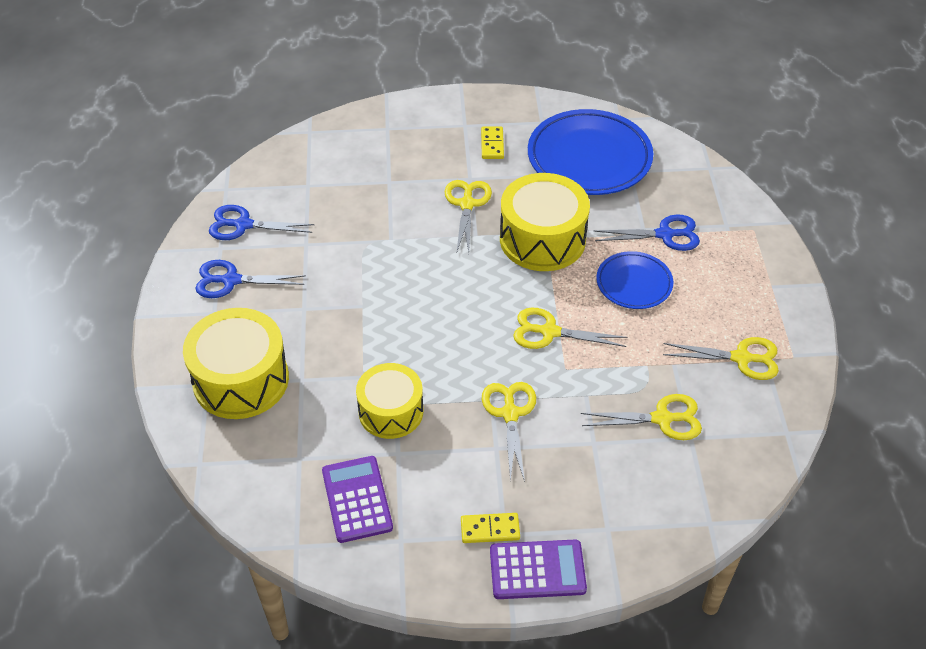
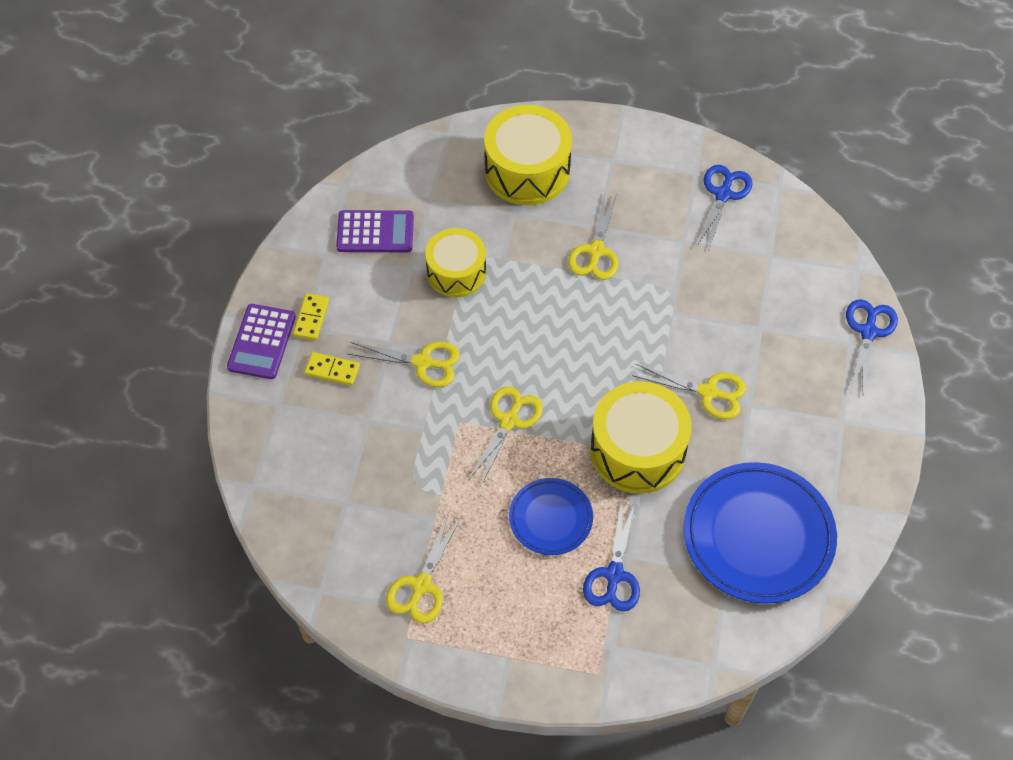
camera: 105 degrees right, 10 degrees up
blue scissors [195,260,306,298] -> blue scissors moved to [846,299,898,395]
yellow domino [481,127,504,159] -> yellow domino moved to [304,352,360,386]
yellow scissors [581,394,702,440] -> yellow scissors moved to [568,193,619,280]

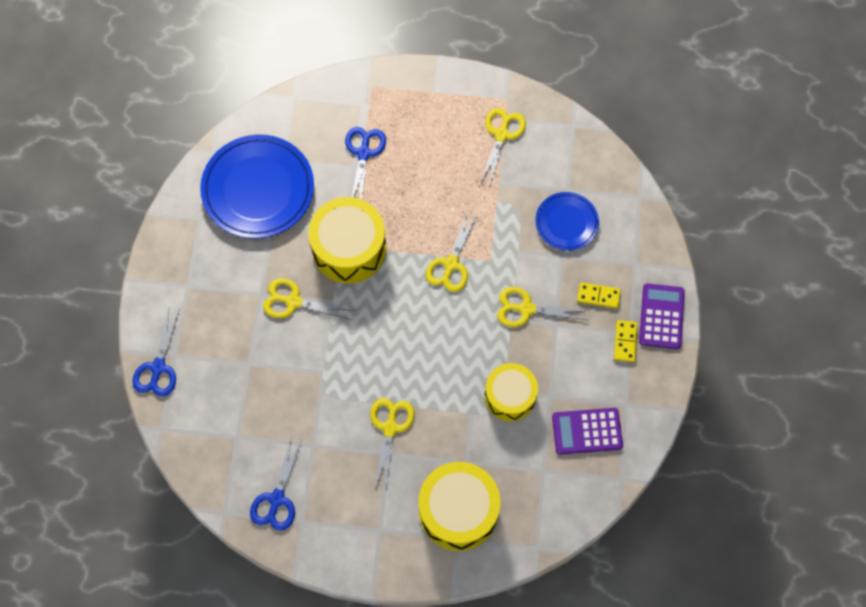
camera: 175 degrees right, 10 degrees up
blue plate [509,478,593,555] -> blue plate moved to [535,192,599,251]

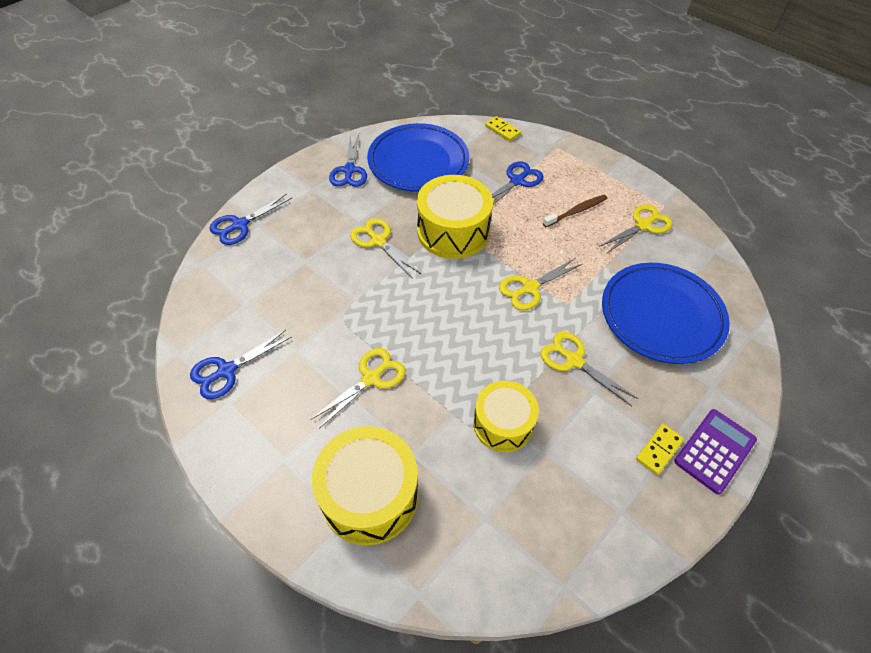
camera: 35 degrees right, 15 degrees down
blue plate [535,192,599,251] -> blue plate [602,263,730,364], size x1.80
purple calculator [552,408,623,455] -> none
yellow domino [577,282,621,309] -> yellow domino moved to [485,116,521,141]
none -> blue scissors [329,135,367,187]
none -> brown toothbrush [543,195,607,227]

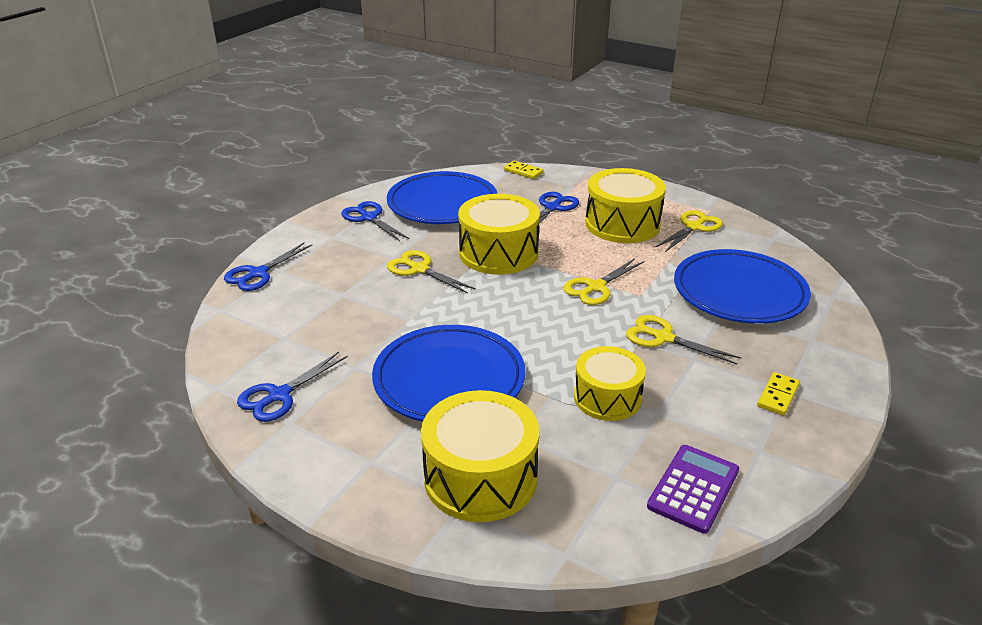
camera: 10 degrees left, 20 degrees down
yellow scissors [311,348,405,429] -> blue plate [372,325,526,422]
blue scissors [329,135,367,187] -> blue scissors turned 150 degrees clockwise [341,201,409,241]
brown toothbrush [543,195,607,227] -> yellow drum [585,168,666,243]
purple calculator [674,409,757,494] -> purple calculator moved to [647,445,739,534]

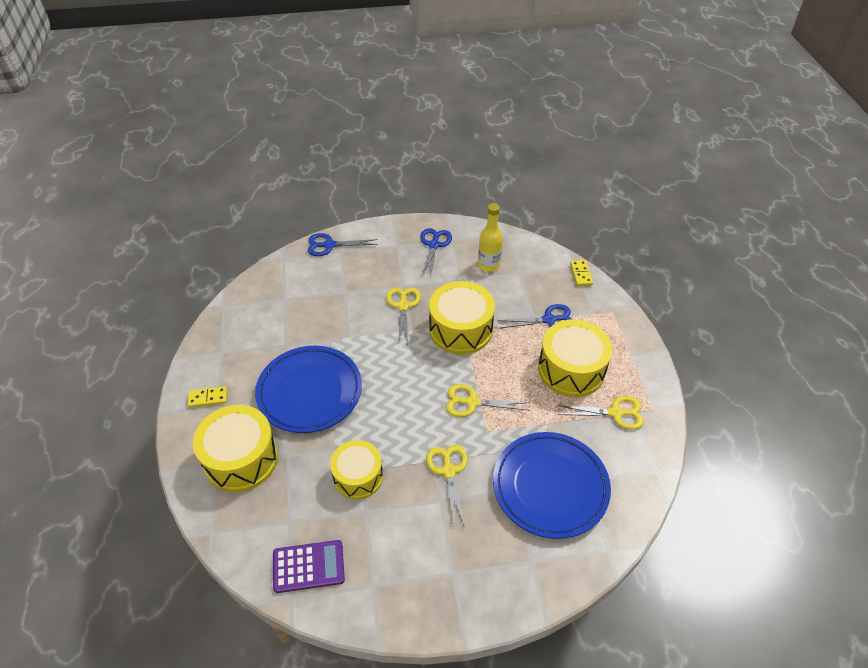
camera: 50 degrees right, 15 degrees up
blue scissors [237,352,348,422] -> none
blue plate [387,171,498,224] -> yellow bottle [478,203,503,272]
yellow domino [757,372,800,416] -> yellow domino moved to [188,386,227,408]

